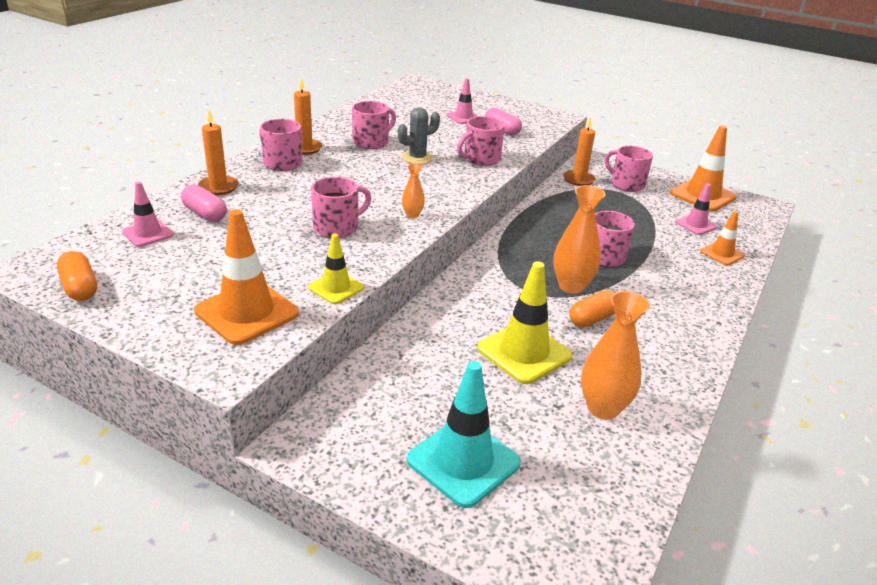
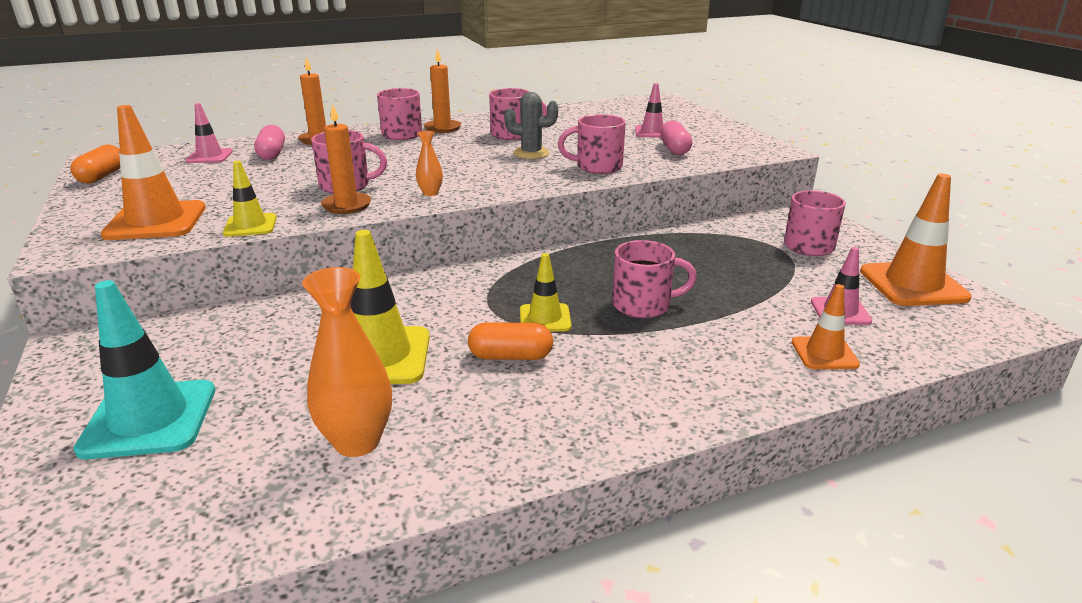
camera: 40 degrees right, 5 degrees down
orange vase [553,185,605,294] -> yellow traffic cone [520,253,571,332]
orange candle [563,117,595,186] -> orange candle moved to [321,104,371,214]

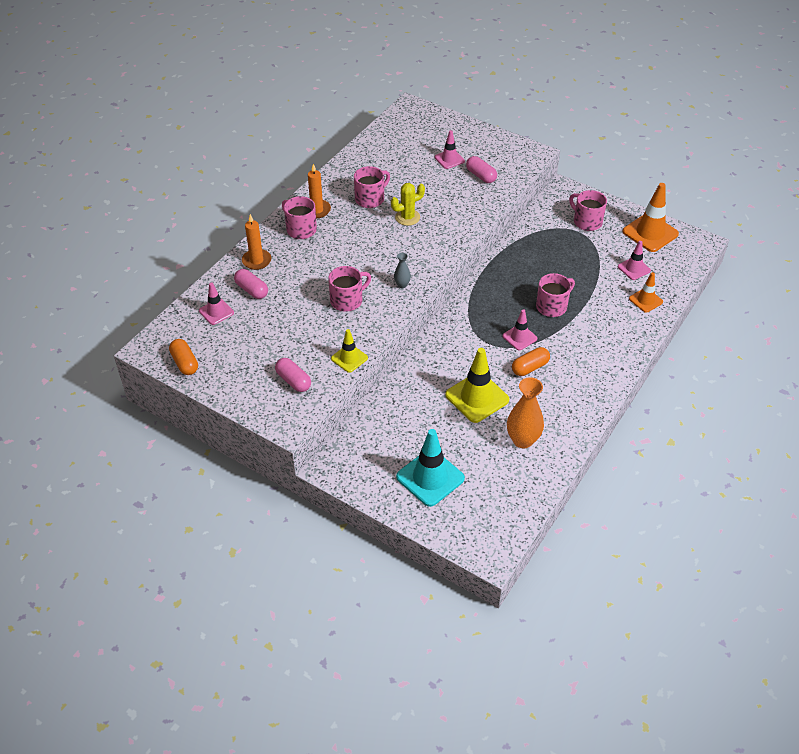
camera: 35 degrees left, 20 degrees up
orange traffic cone [101,105,206,240] -> pink capsule [275,358,311,392]
orange candle [321,104,371,214] -> none
orange vase [416,131,443,196] -> grey vase [394,253,411,288]
grey cactus [504,92,558,159] -> yellow cactus [391,183,425,226]
yellow traffic cone [520,253,571,332] -> pink traffic cone [503,309,537,350]
pink mug [558,114,626,174] -> none

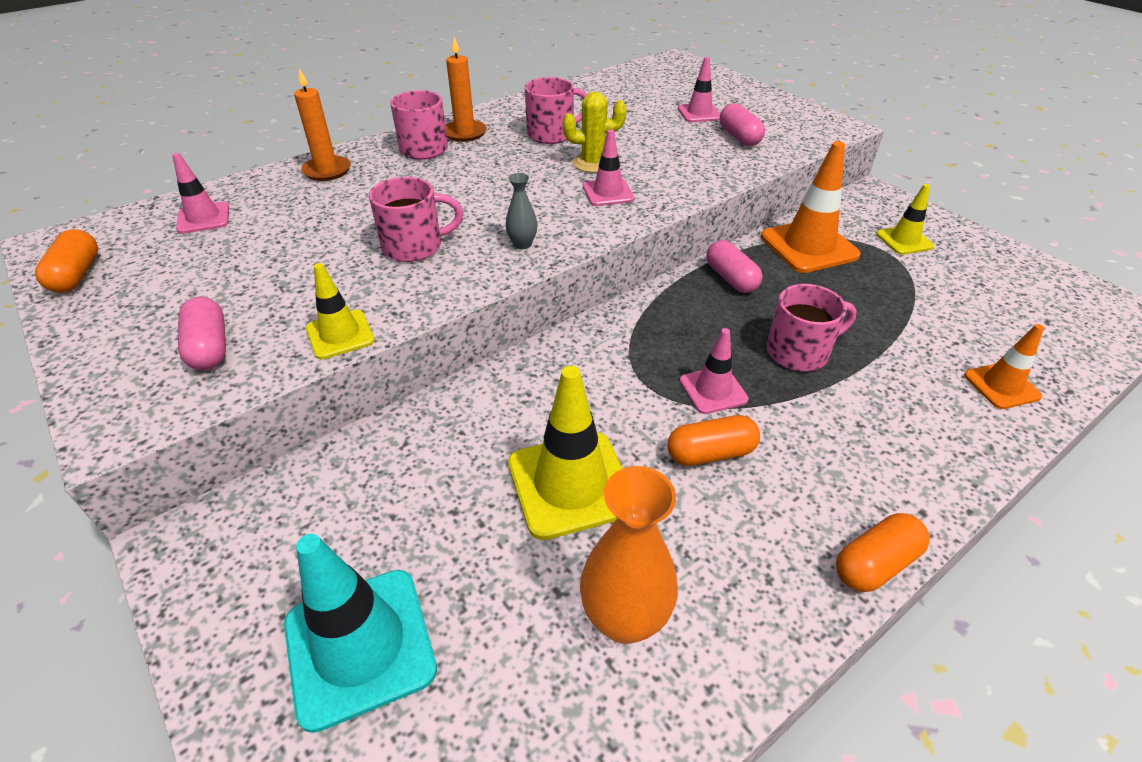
camera: 20 degrees right, 5 degrees down
pink capsule [234,269,268,299] -> pink capsule moved to [706,240,763,293]
pink mug [569,190,607,231] -> yellow traffic cone [876,184,934,255]
pink traffic cone [618,241,651,280] -> pink traffic cone moved to [583,129,634,206]
orange traffic cone [622,183,679,252] -> orange traffic cone moved to [761,141,860,273]
none -> orange capsule [836,513,930,592]

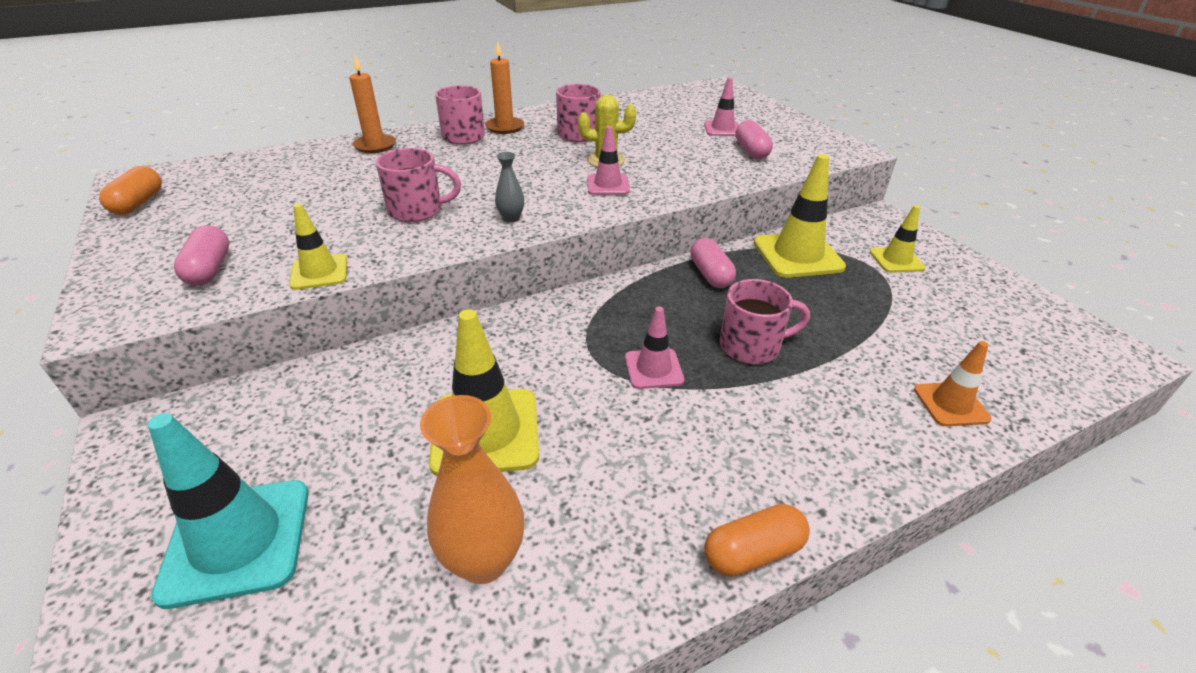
camera: 10 degrees right, 5 degrees down
pink traffic cone [172,153,229,234] -> none
orange capsule [667,415,760,466] -> none
orange traffic cone [761,141,860,273] -> yellow traffic cone [754,154,846,278]

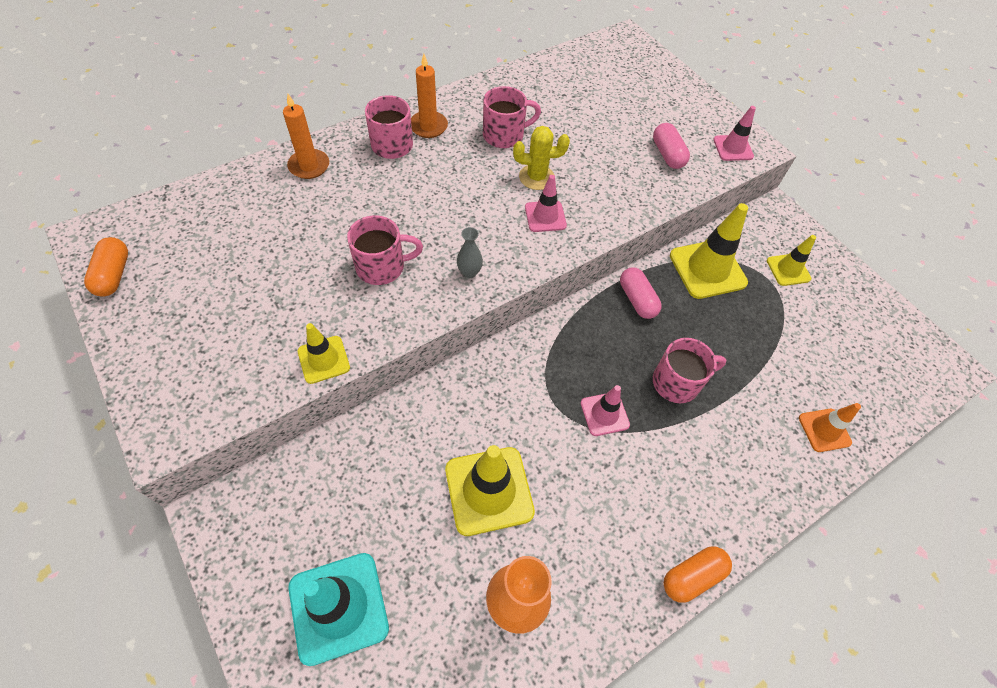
camera: 10 degrees left, 20 degrees up
pink capsule [174,225,229,286] -> none
pink traffic cone [704,77,739,136] -> pink traffic cone moved to [713,106,756,161]

